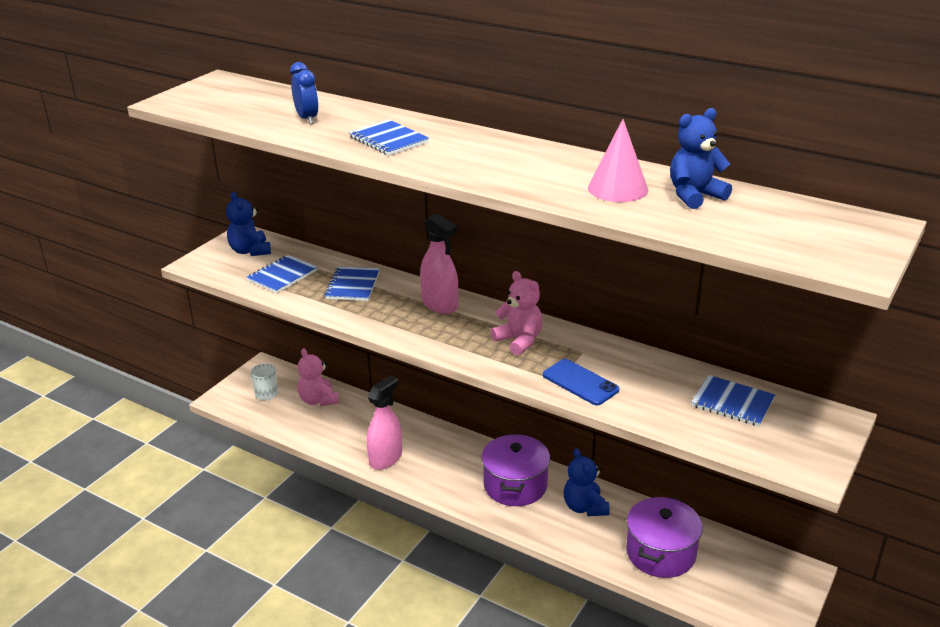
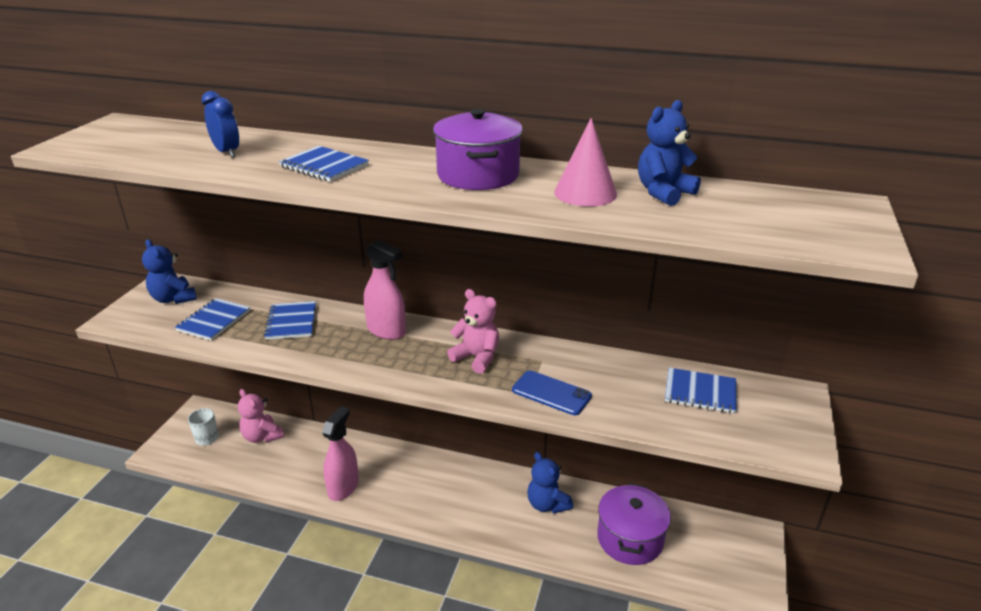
camera: 15 degrees left, 0 degrees up
purple pot [482,434,550,506] -> purple pot moved to [433,109,523,190]

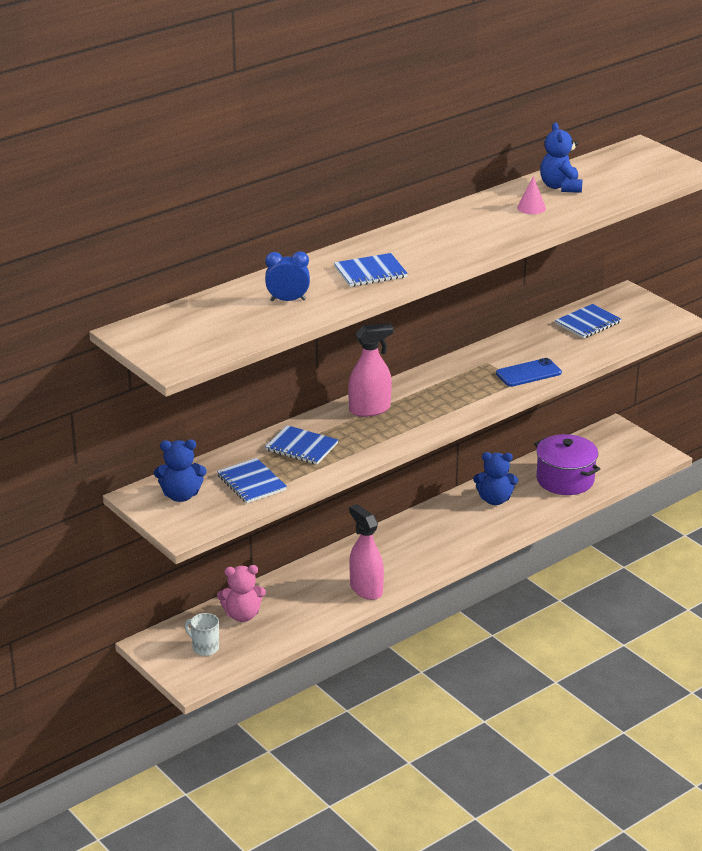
camera: 55 degrees left, 0 degrees up
purple pot [433,109,523,190] -> none
pink teddy bear [447,289,499,374] -> none
pink cone [554,118,617,207] -> pink cone [517,176,546,214], size x0.61

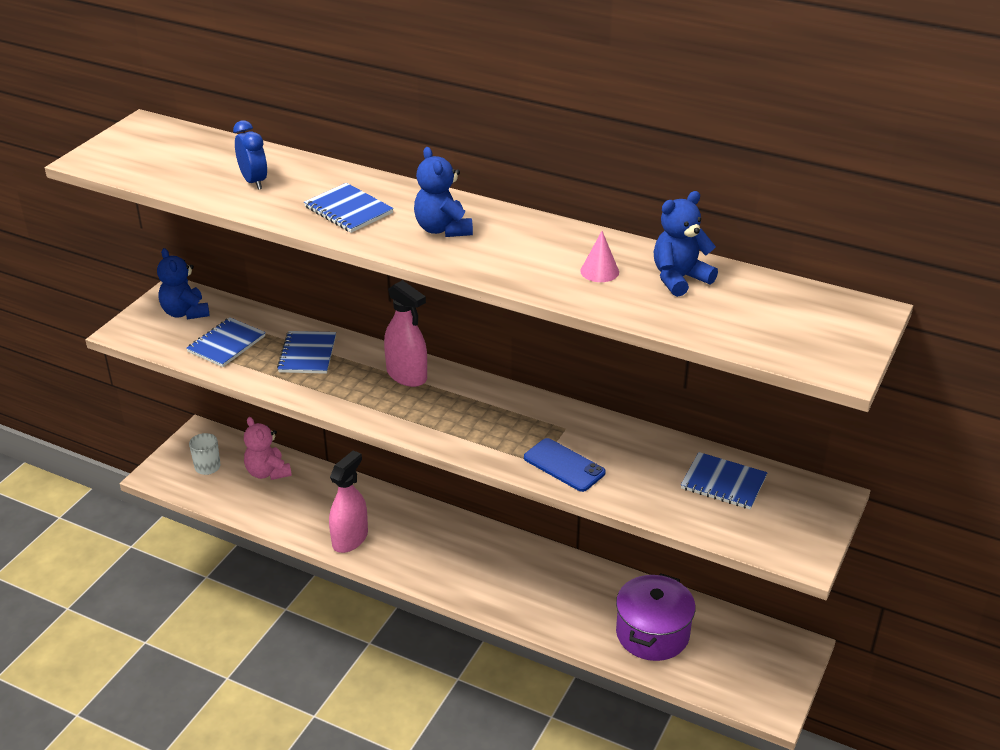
camera: 65 degrees right, 5 degrees up
blue teddy bear [473,452,518,505] -> blue teddy bear moved to [414,147,473,237]

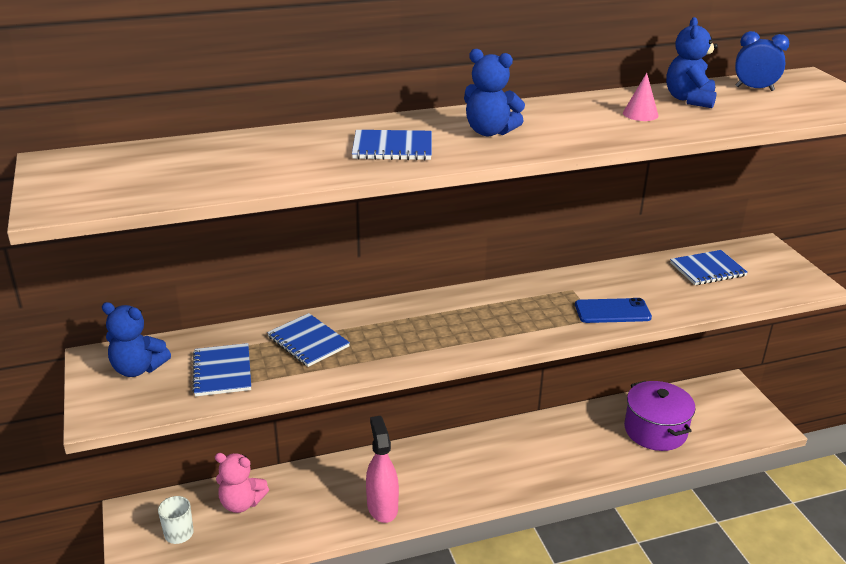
camera: 45 degrees left, 5 degrees down
blue clock [233,120,267,190] -> blue clock moved to [735,31,789,91]
pink spray bottle [384,280,427,387] -> none

